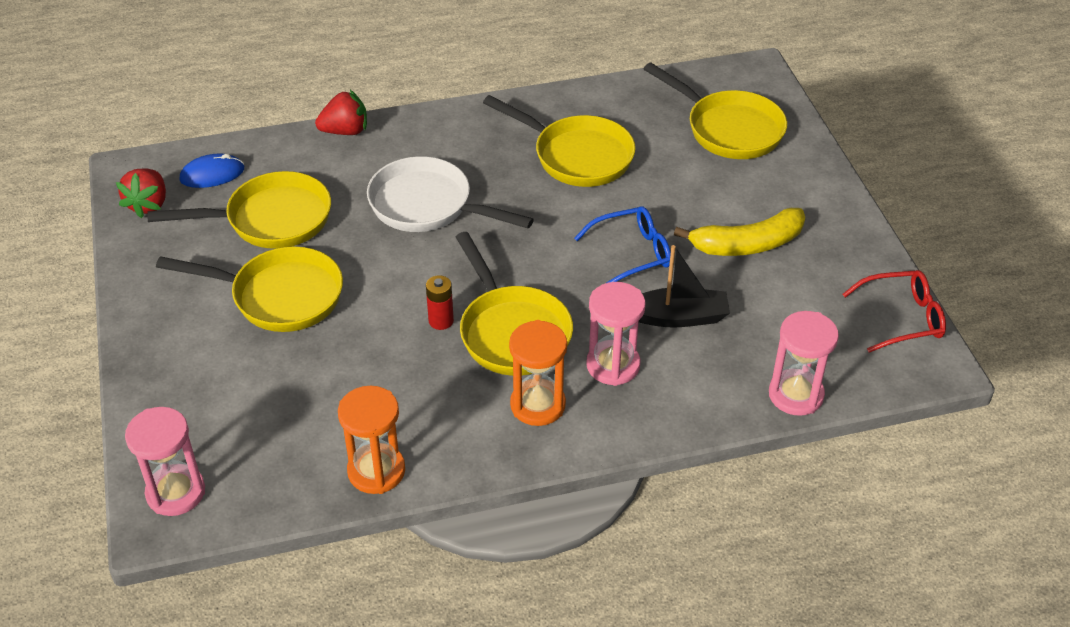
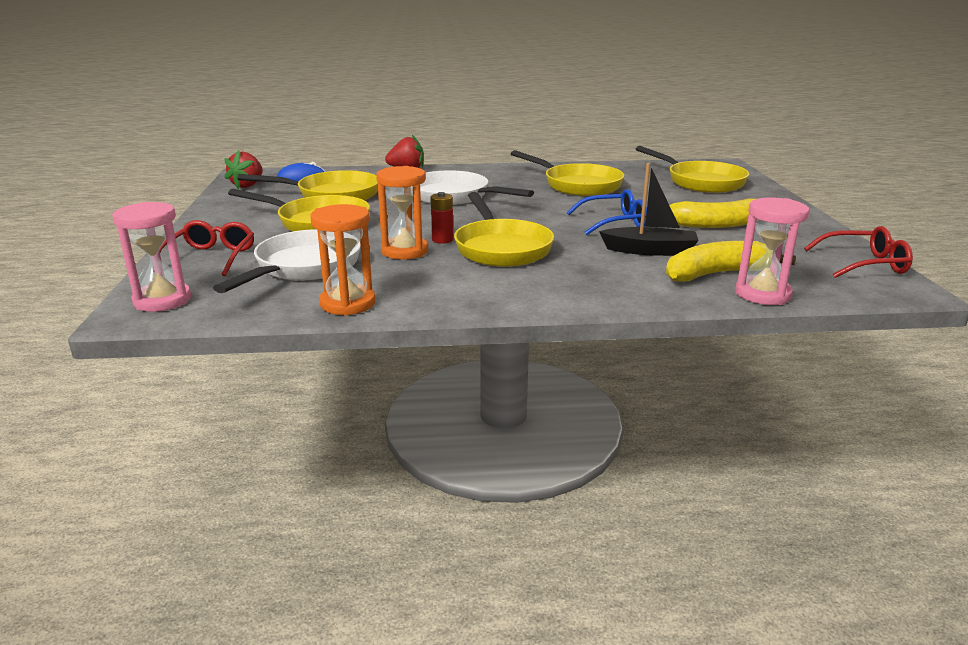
camera: 10 degrees right, 20 degrees down
orange hourglass [509,320,567,426] -> orange hourglass moved to [376,166,428,259]
pink hourglass [586,282,645,386] -> none
none -> red glasses [159,220,254,276]
none -> white pan [213,229,361,293]
none -> yellow banana [666,241,796,281]

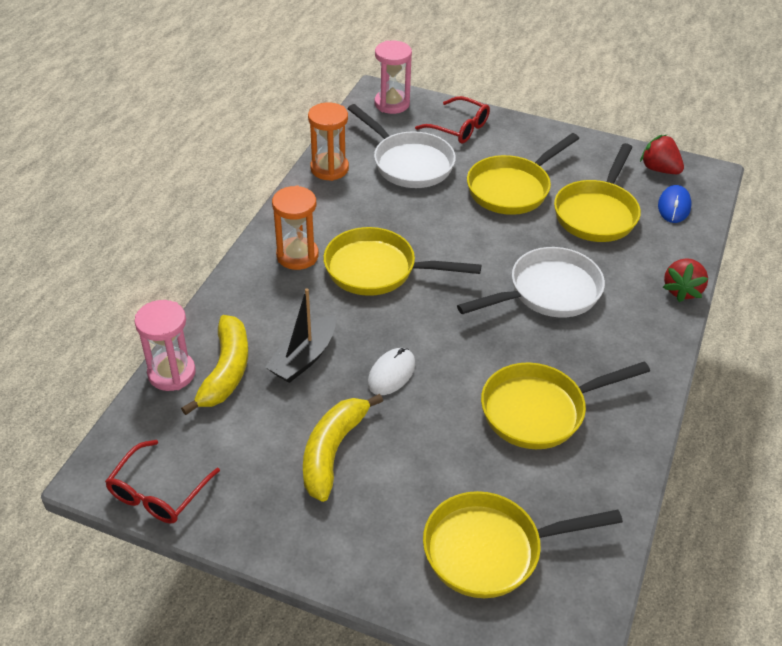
camera: 115 degrees right, 20 degrees up
orange hourglass [376,166,428,259] -> orange hourglass moved to [272,186,319,270]
red battery [430,192,453,244] -> none
blue glasses [567,189,647,235] -> white mouse [368,348,415,395]

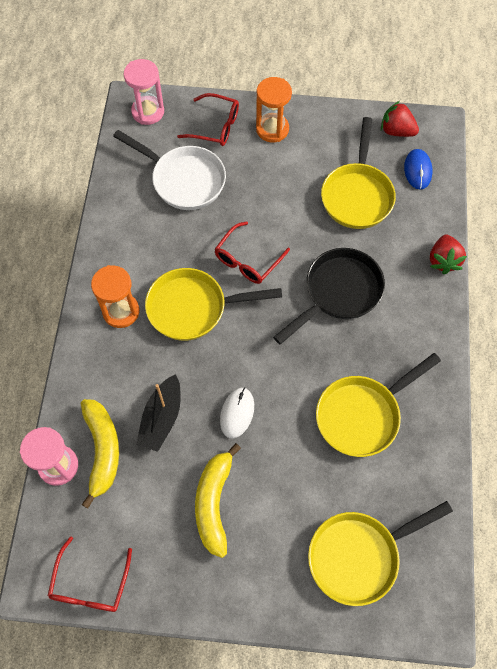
camera: 15 degrees left, 20 degrees up
orange hourglass [308,102,349,181] -> orange hourglass moved to [256,77,292,143]
white pan [457,247,605,318] -> black pan [273,248,385,344]
yellow pan [467,133,579,215] -> none
none -> red glasses [214,221,290,284]

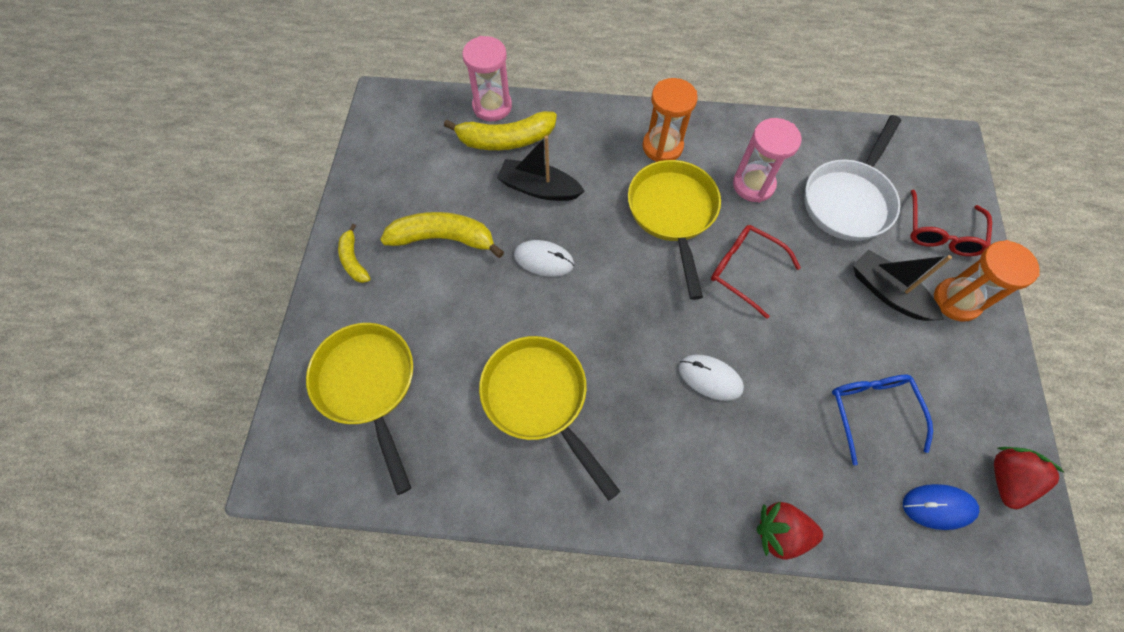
camera: 90 degrees right, 0 degrees up
red glasses [48,536,132,612] -> none
pink hourglass [124,59,164,125] -> pink hourglass moved to [733,118,802,202]
black pan [273,248,385,344] -> white mouse [679,354,744,401]
yellow pan [321,117,396,229] -> blue glasses [832,375,933,465]
none -> yellow banana [338,224,370,283]
none -> black boat [853,249,952,321]

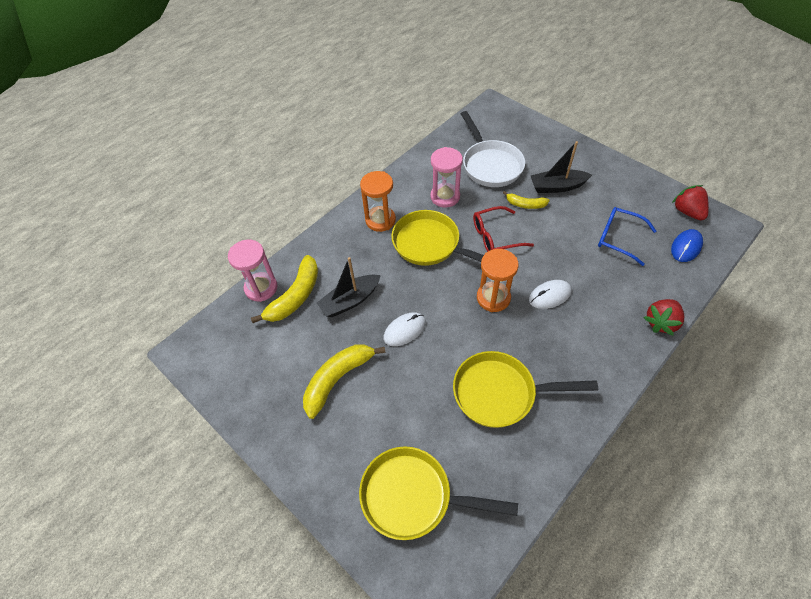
camera: 50 degrees left, 10 degrees down
yellow banana [338,224,370,283] -> yellow banana moved to [503,191,550,209]
red glasses [910,189,992,256] -> none
orange hourglass [934,240,1040,322] -> orange hourglass moved to [477,249,519,312]

